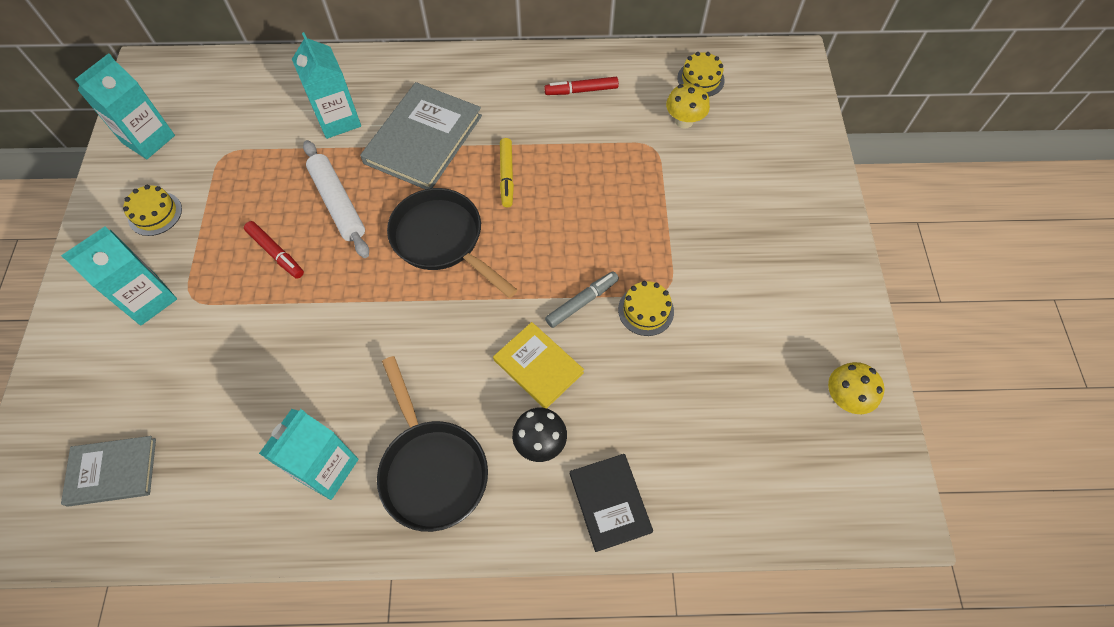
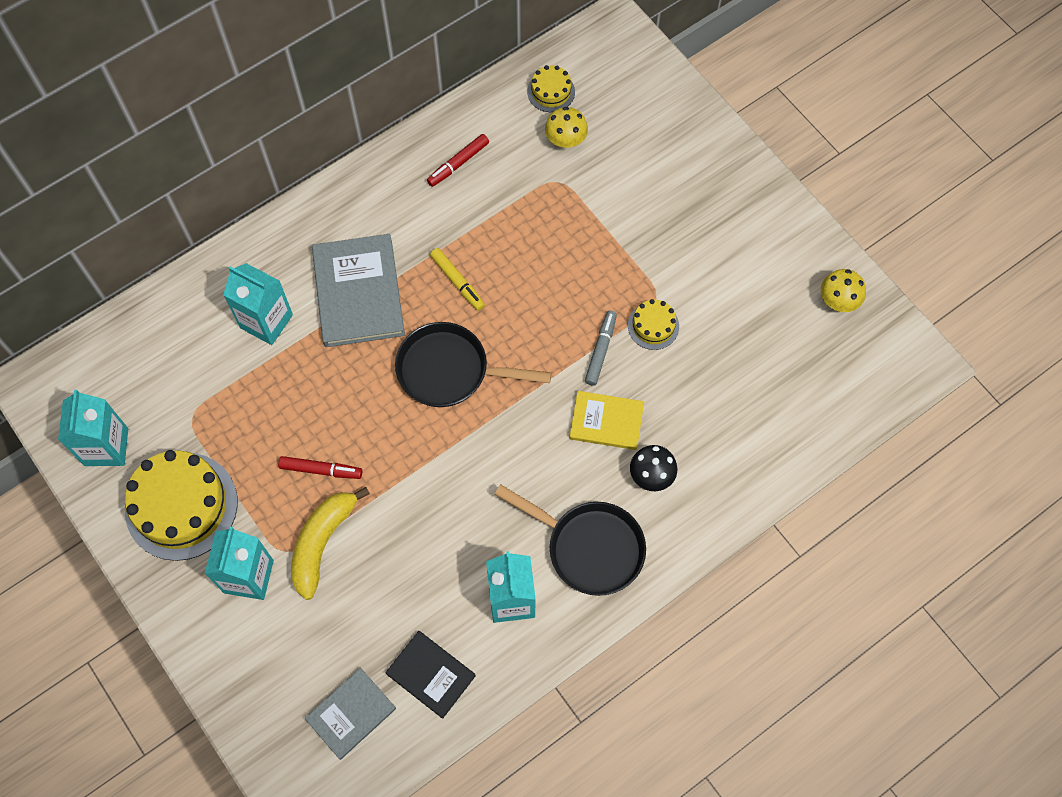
camera: 35 degrees left, 5 degrees up
yellow cake [123,185,182,236] -> yellow cake [125,450,238,561], size x2.06
white rolling pin [303,140,369,258] -> none
black book [570,454,653,552] -> black book moved to [385,631,476,719]
none -> yellow banana [291,487,370,600]

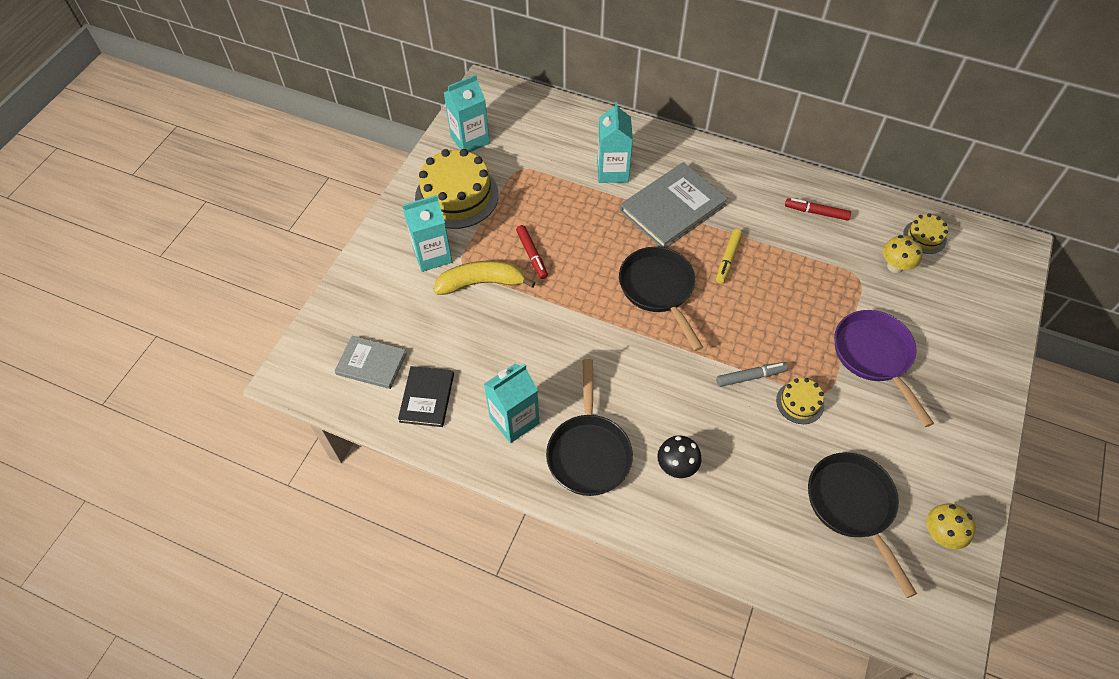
camera: 60 degrees right, 10 degrees down
yellow book [569,391,644,450] -> none
none -> black pan [808,452,917,598]
none -> purple pan [834,310,934,427]

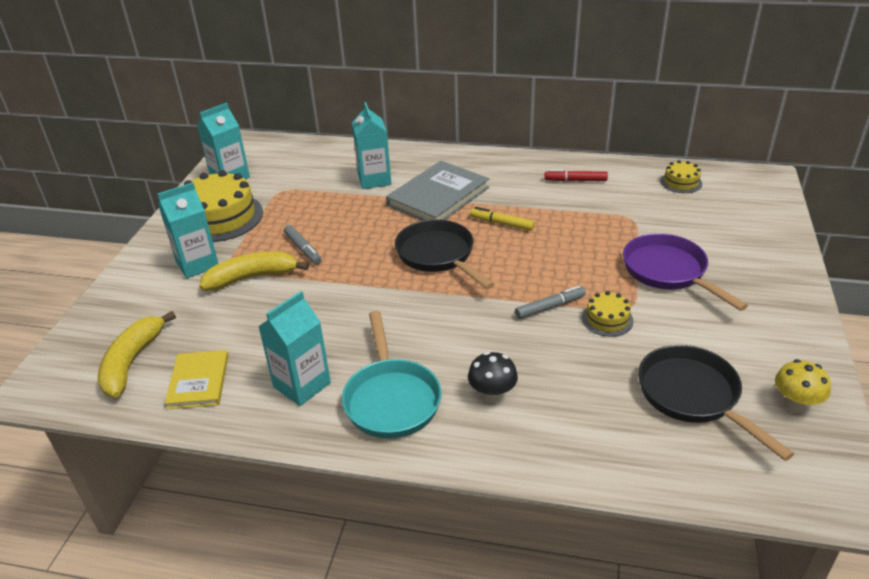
camera: 10 degrees left, 20 degrees down
grey book [334,336,407,389] -> yellow banana [98,311,176,397]
black book [398,366,454,427] -> yellow book [165,350,229,409]
red marker [516,225,548,279] -> grey marker [284,225,322,264]
black pan [546,359,633,496] -> turquoise pan [342,311,442,438]
yellow marker [716,229,742,284] -> yellow marker turned 105 degrees clockwise [470,207,535,231]
yellow mushroom [883,235,923,273] -> none

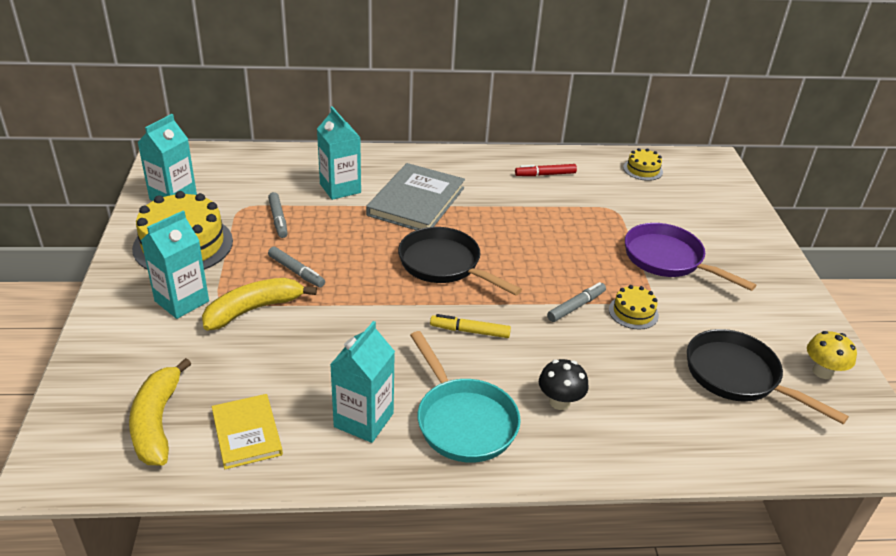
camera: 20 degrees left, 0 degrees up
yellow marker [470,207,535,231] -> yellow marker moved to [430,314,511,338]
none -> grey marker [268,192,288,238]

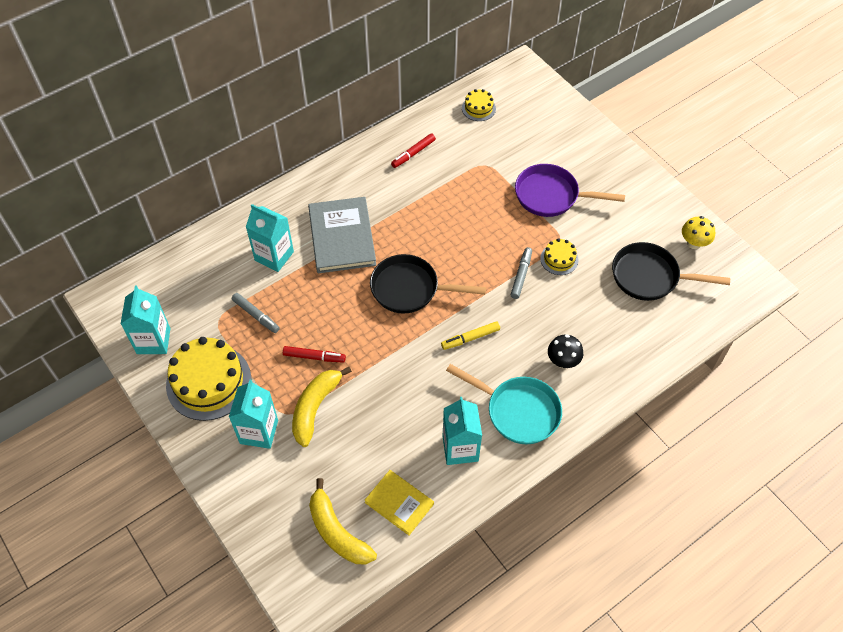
camera: 30 degrees left, 20 degrees up
grey marker [268,247,325,287] -> red marker [283,346,346,362]

